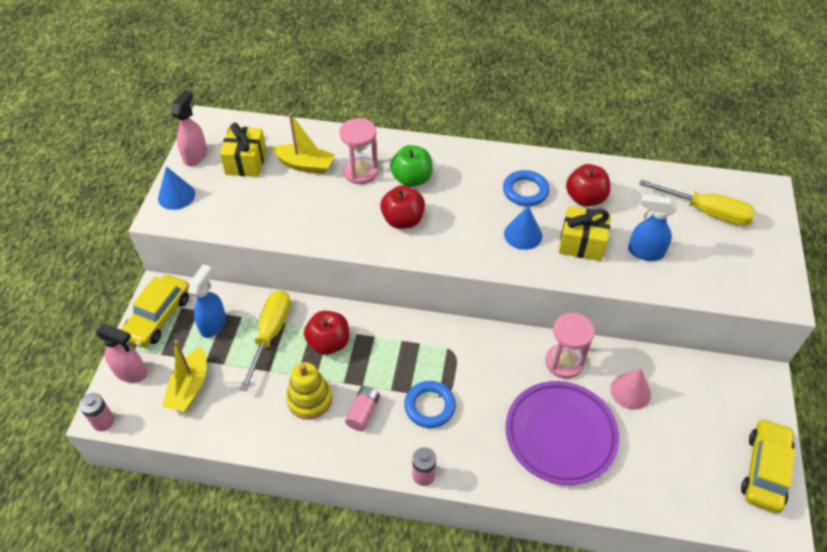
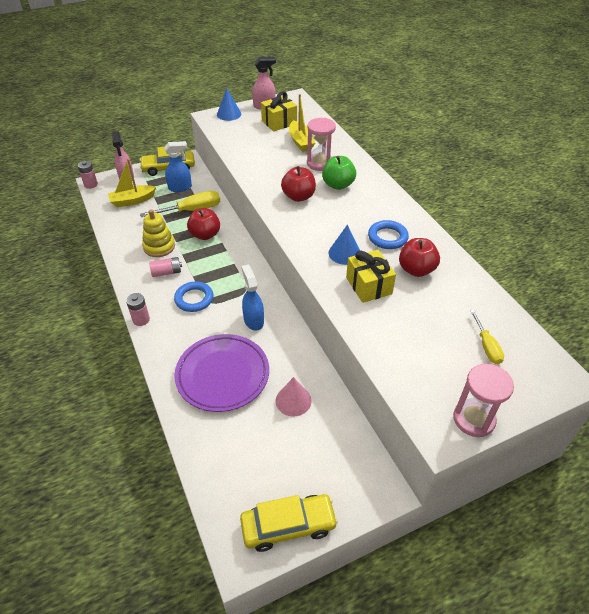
camera: 55 degrees right, 5 degrees down
pink hourglass [545,313,595,379] -> pink hourglass moved to [453,364,514,437]
blue spray bottle [628,195,677,261] -> blue spray bottle moved to [241,265,264,331]
yellow screwdriver [639,180,756,226] -> yellow screwdriver [470,310,504,364], size x0.60

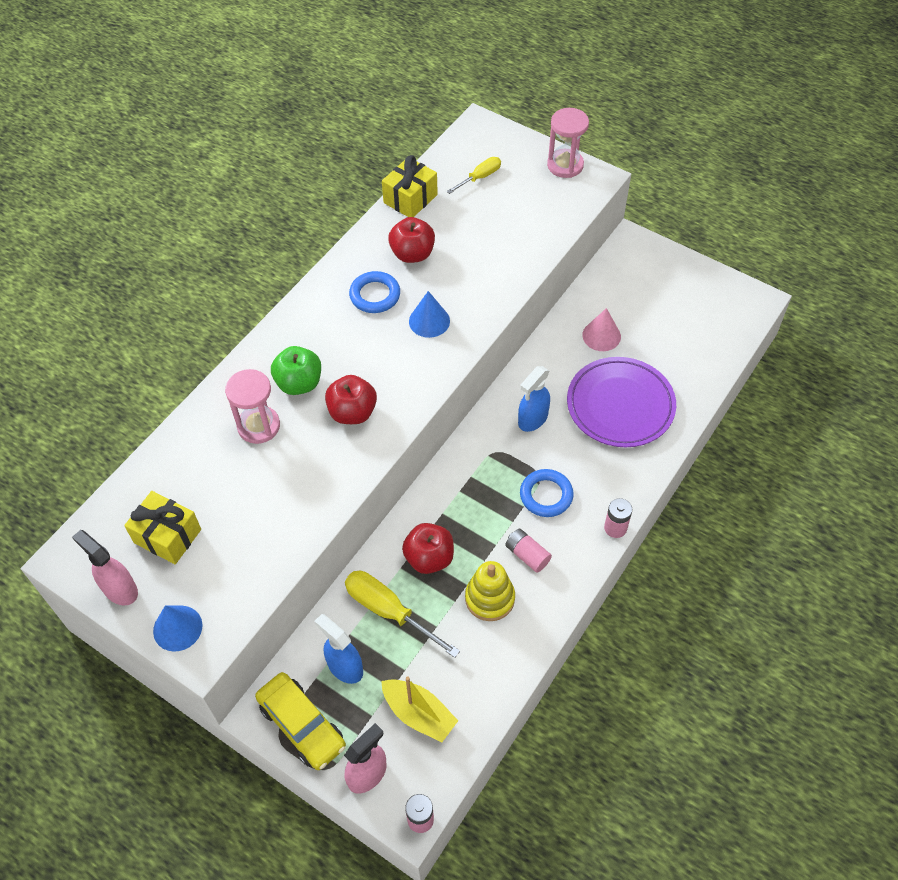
camera: 120 degrees left, 10 degrees up
yellow car [240,494,338,552] -> none
yellow boat [289,94,315,152] -> none
yellow gift [346,250,396,303] -> yellow gift moved to [382,155,438,217]

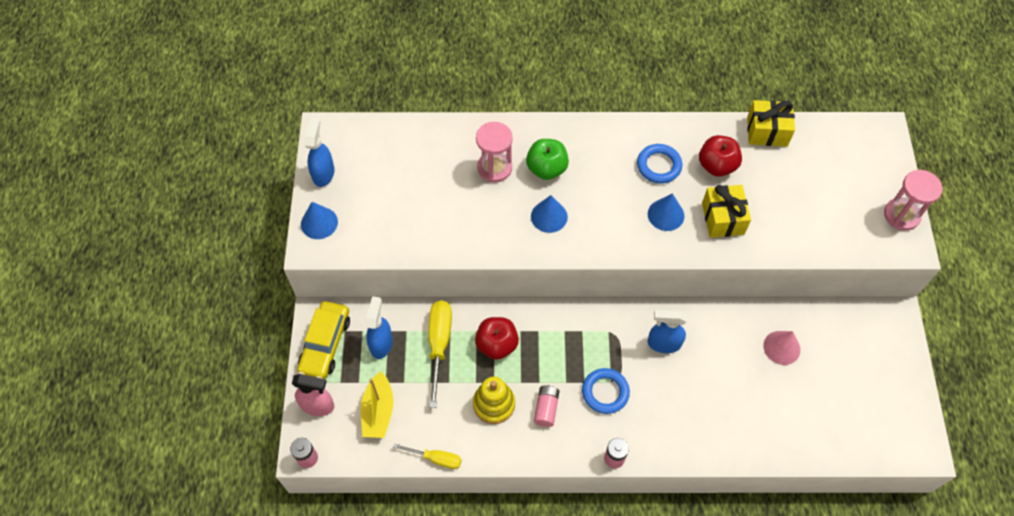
camera: 55 degrees right, 5 degrees up
pink spray bottle [72,530,138,605] -> blue spray bottle [305,118,334,187]
yellow gift [124,491,201,564] -> yellow gift moved to [702,185,751,238]
red apple [325,375,377,424] -> blue cone [531,195,568,233]
yellow screwdriver [447,157,501,194] -> yellow screwdriver moved to [393,443,461,469]
purple plate [567,357,676,447] -> none

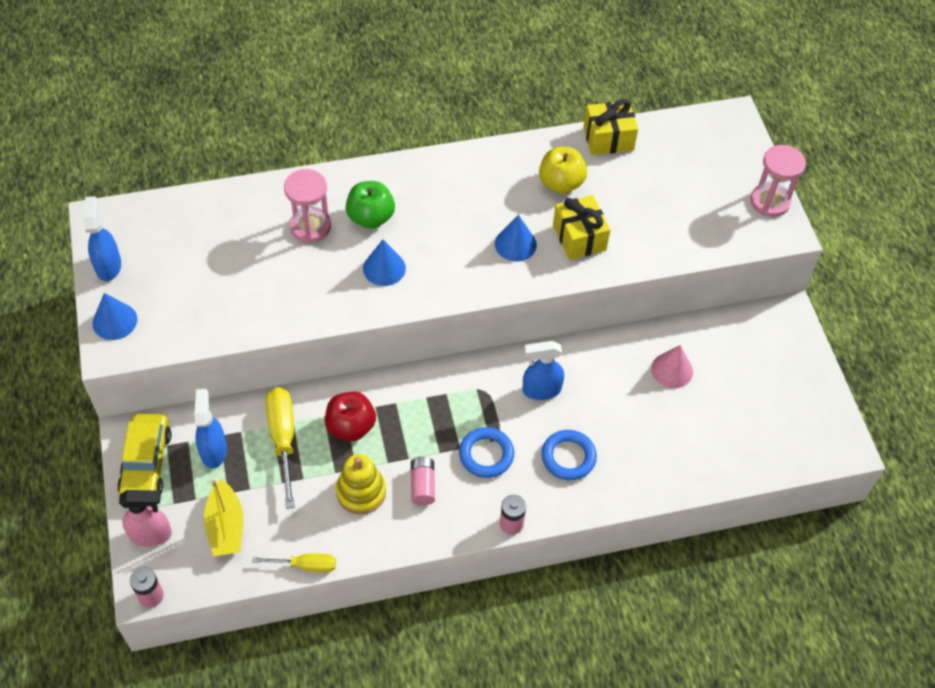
camera: 15 degrees left, 5 degrees down
blue ring [637,144,682,183] -> blue ring moved to [541,430,597,480]
red apple [699,135,742,177] -> yellow apple [539,147,587,194]

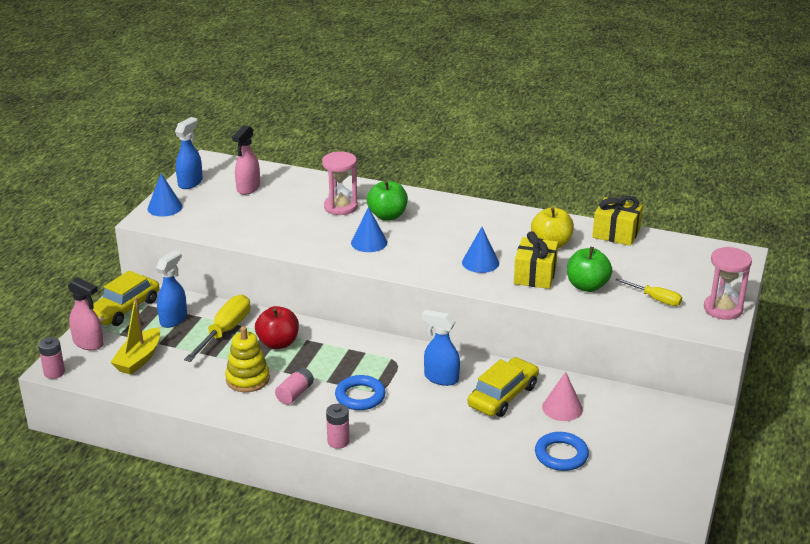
camera: 35 degrees right, 25 degrees down
yellow screwdriver [252,554,336,572] -> yellow screwdriver moved to [616,278,682,306]
blue ring [541,430,597,480] -> blue ring moved to [535,432,589,471]
none -> pink spray bottle [232,125,260,195]
none -> yellow car [468,357,539,417]
none -> green apple [567,247,612,292]

